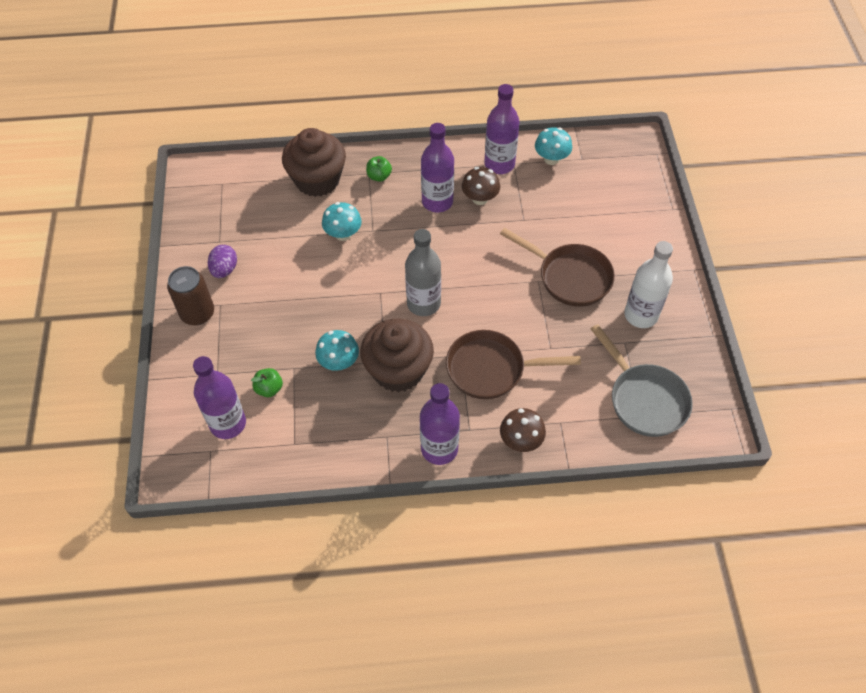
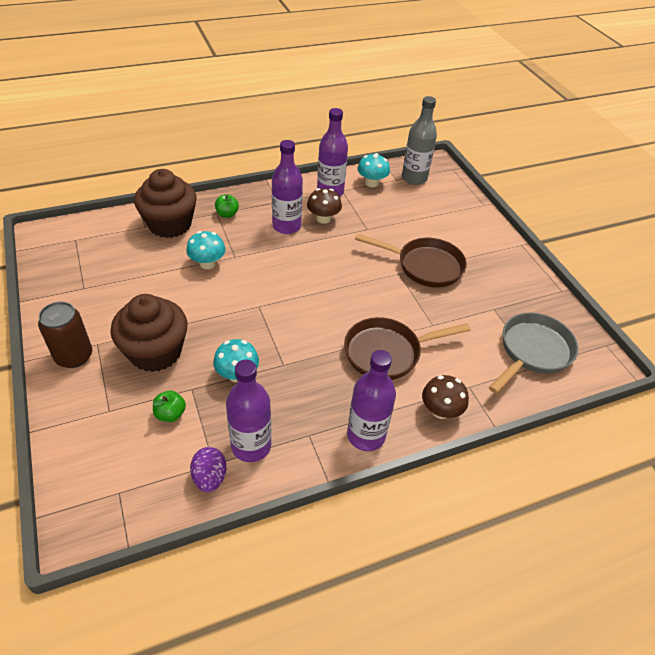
camera: 20 degrees left, 10 degrees down
purple bottle [193,356,246,439] -> purple bottle moved to [226,360,271,462]
purple egg [208,245,237,278] -> purple egg moved to [190,447,226,492]
brown cupcake [360,319,434,392] -> brown cupcake moved to [111,294,188,372]
grey bottle [405,229,441,316] -> grey bottle moved to [402,96,437,185]
grey pan [591,324,693,437] -> grey pan turned 90 degrees counterclockwise [489,313,578,394]
white bottle [624,241,673,328] -> none

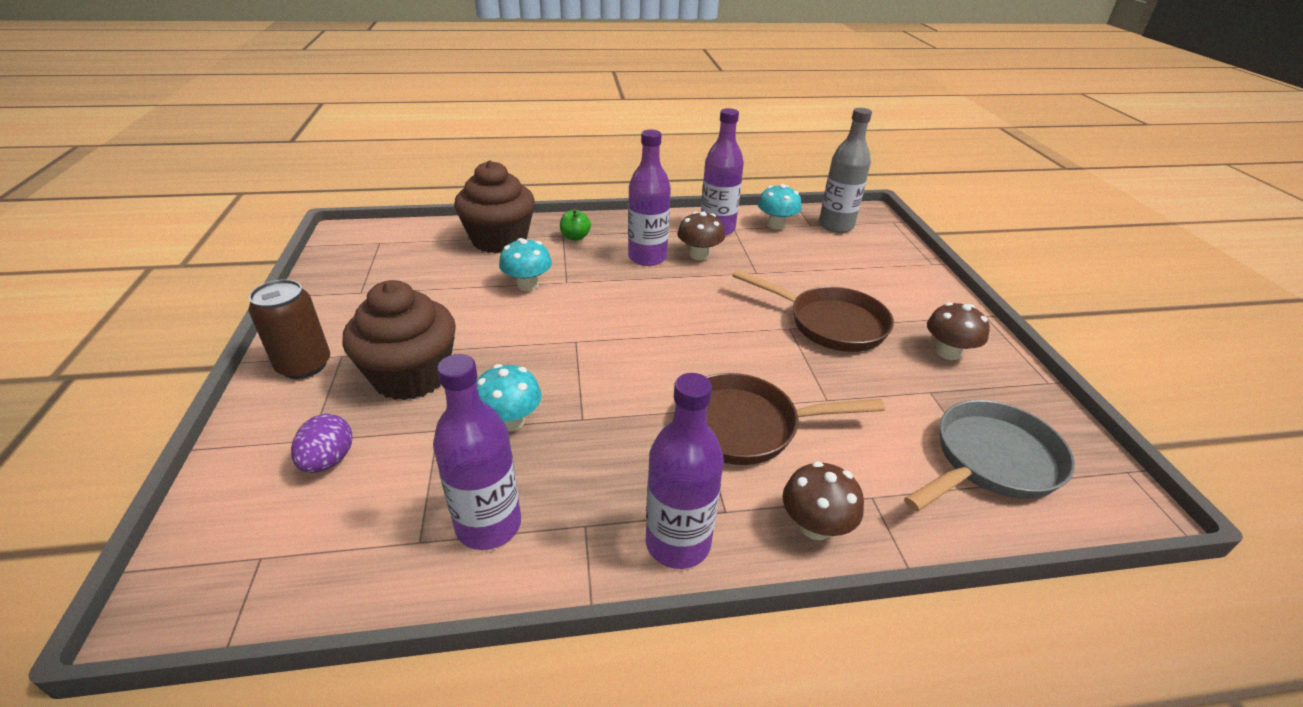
camera: 15 degrees right, 10 degrees down
green apple [153,391,186,422] -> none
purple egg [190,447,226,492] -> purple egg moved to [291,414,353,473]
none -> brown mushroom [927,302,990,360]

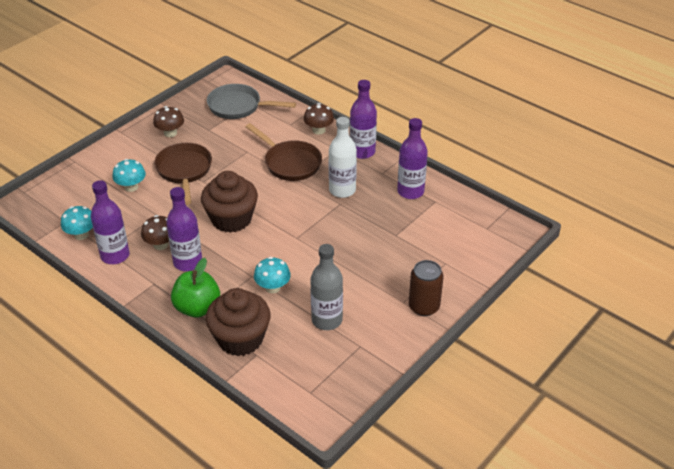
camera: 130 degrees left, 5 degrees up
purple egg [291,414,353,473] -> none
brown cupcake [342,280,456,400] -> brown cupcake moved to [201,171,258,233]
turquoise mushroom [476,364,542,432] -> turquoise mushroom moved to [112,159,146,192]
green apple [560,209,591,241] -> green apple [171,258,220,318], size x1.91
grey bottle [819,108,872,233] -> grey bottle moved to [310,244,343,330]
none -> white bottle [329,117,357,198]

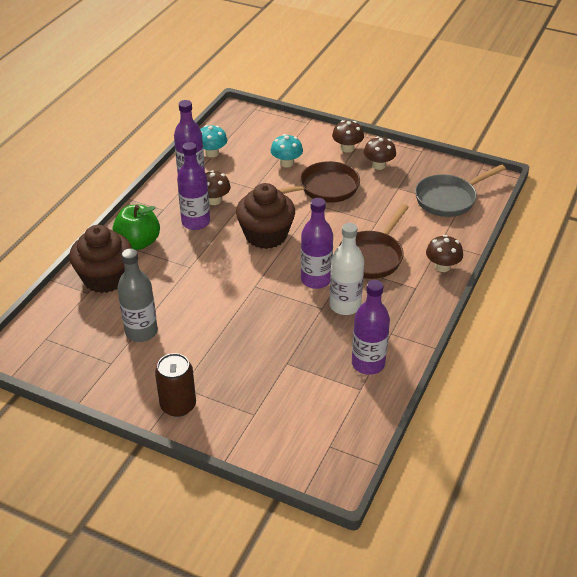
camera: 75 degrees right, 0 degrees up
grey pan [207,84,296,119] -> grey pan turned 120 degrees counterclockwise [415,164,506,217]
turquoise mushroom [254,257,291,293] -> none
purple bottle [350,80,377,159] -> purple bottle moved to [301,198,333,289]
none -> brown mushroom [332,120,364,153]

